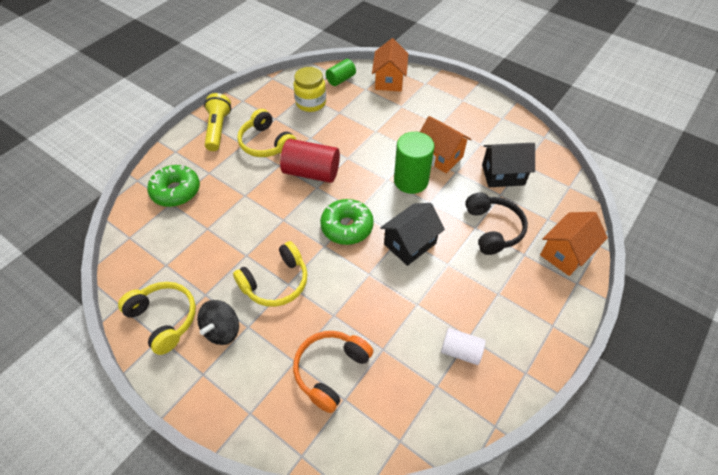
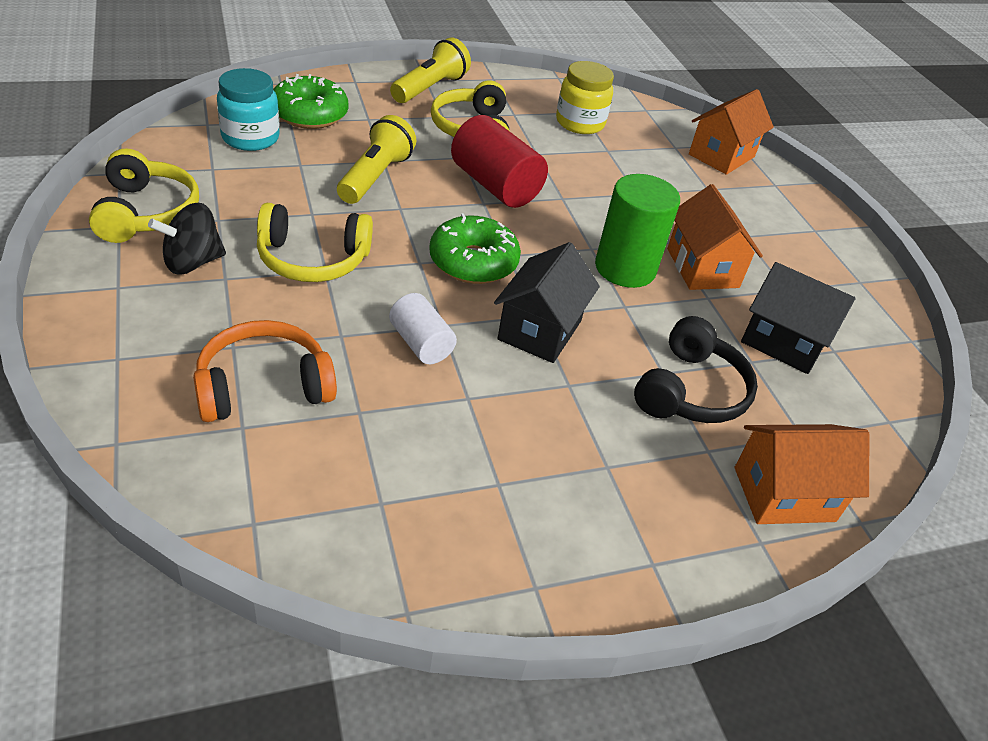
camera: 30 degrees right, 10 degrees down
green cylinder [326,59,356,86] -> none
black house [380,203,445,266] -> black house turned 60 degrees counterclockwise [494,242,600,363]
white cylinder [441,328,486,365] -> white cylinder moved to [389,293,457,364]
none -> turquoise jar [217,68,280,151]
none -> yellow flashlight [337,115,416,204]

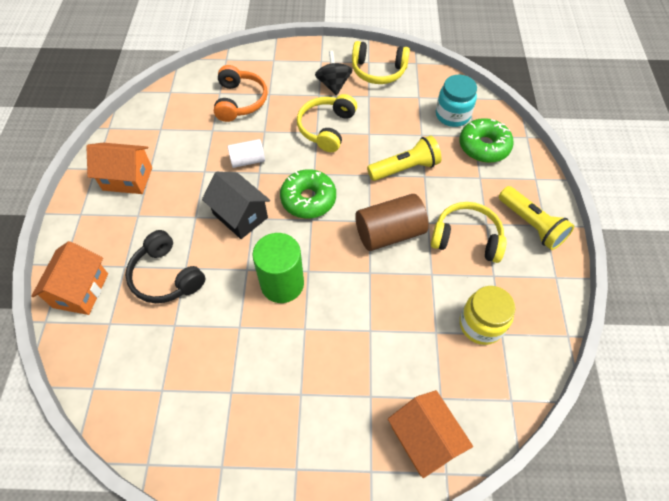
camera: 115 degrees right, 15 degrees up
yellow flashlight [337,115,416,204] -> yellow flashlight turned 60 degrees counterclockwise [367,135,441,181]
red cylinder [451,115,548,208] -> brown cylinder [355,194,429,251]
orange house [667,184,763,290] -> orange house moved to [86,143,152,194]
black house [741,262,856,374] -> none

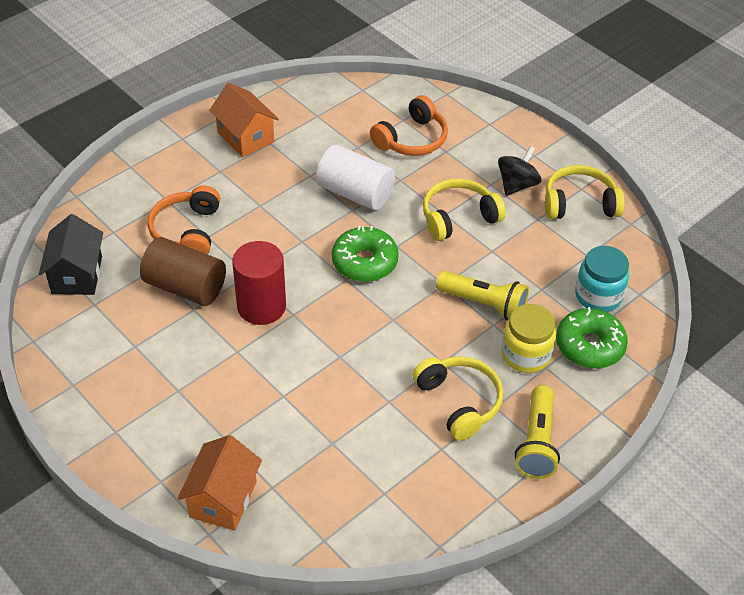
camera: 45 degrees right, 10 degrees down
orange house [31,241,108,315] -> none
black headphones [125,230,205,303] -> orange headphones [148,186,220,255]
black house [202,172,270,239] -> black house moved to [39,214,103,295]
white cylinder [227,139,265,168] -> white cylinder [316,145,395,210], size x1.69
green cylinder [252,233,304,303] -> red cylinder [232,241,286,325]
yellow headphones [352,41,410,84] -> yellow headphones turned 120 degrees clockwise [545,165,625,219]
brown cylinder [355,194,429,251] -> brown cylinder moved to [140,237,226,306]
yellow jar [460,286,515,345] -> yellow jar moved to [502,304,556,373]

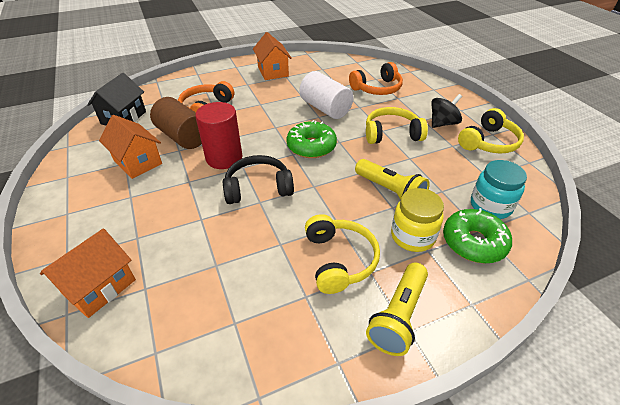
camera: 20 degrees right, 5 degrees down
yellow headphones [545,165,625,219] -> yellow headphones turned 120 degrees clockwise [458,108,524,154]
none -> orange house [99,115,162,179]
none -> black headphones [223,155,294,204]

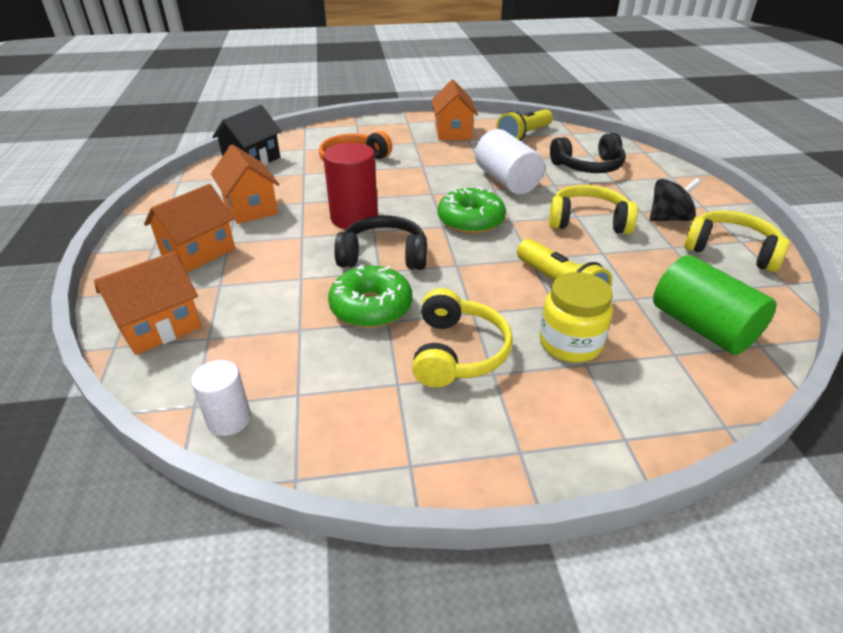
camera: 15 degrees right, 5 degrees down
brown cylinder [150,97,202,149] -> none
orange headphones [349,62,403,95] -> black headphones [550,133,626,173]
yellow flashlight [366,263,428,356] -> yellow flashlight moved to [496,109,553,141]
green donut [443,208,512,263] -> green donut moved to [328,265,412,328]
yellow headphones [458,108,524,154] -> yellow headphones turned 120 degrees counterclockwise [684,210,789,272]
turquoise jar [471,160,527,219] -> green cylinder [653,255,777,355]
none -> orange house [144,184,235,273]
none -> white cylinder [191,360,251,436]

